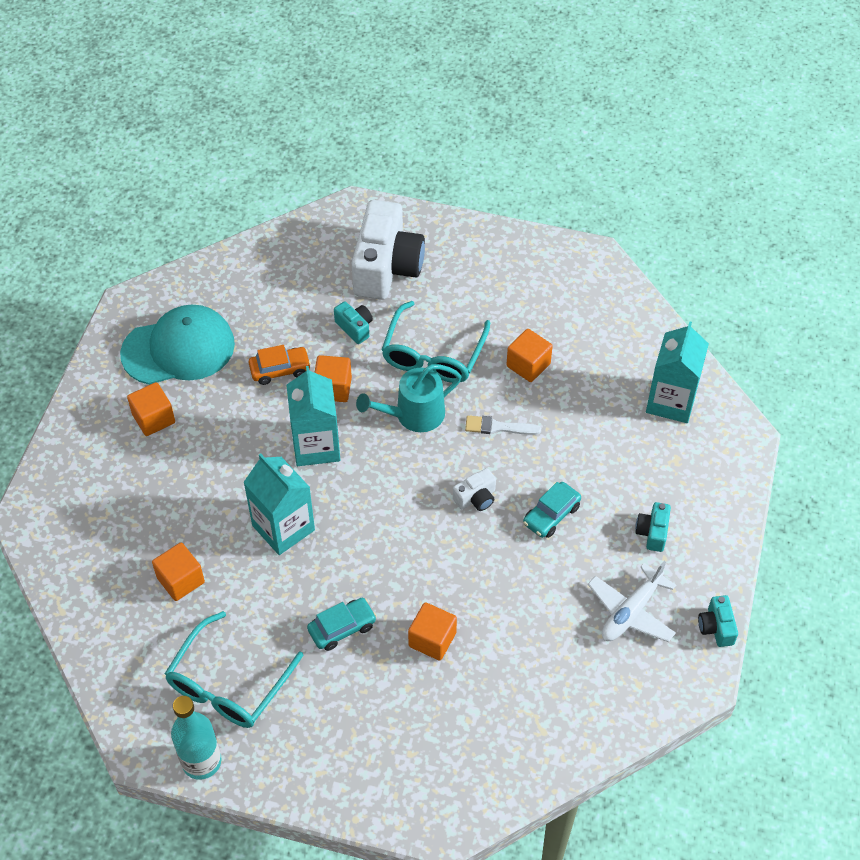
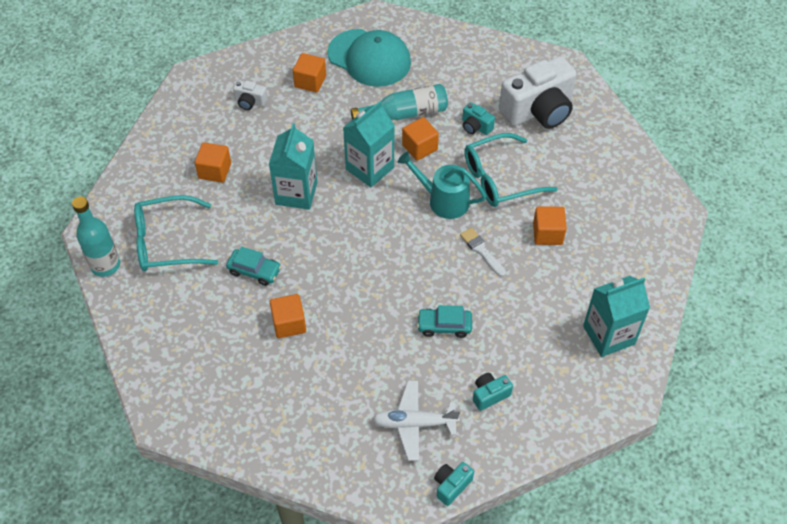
camera: 50 degrees right, 0 degrees up
orange car [249,345,311,385] -> turquoise bottle [351,84,448,120]
turquoise camera [334,301,373,344] -> turquoise camera turned 120 degrees clockwise [462,102,495,135]
white camera [453,468,496,511] -> white camera moved to [233,80,268,110]

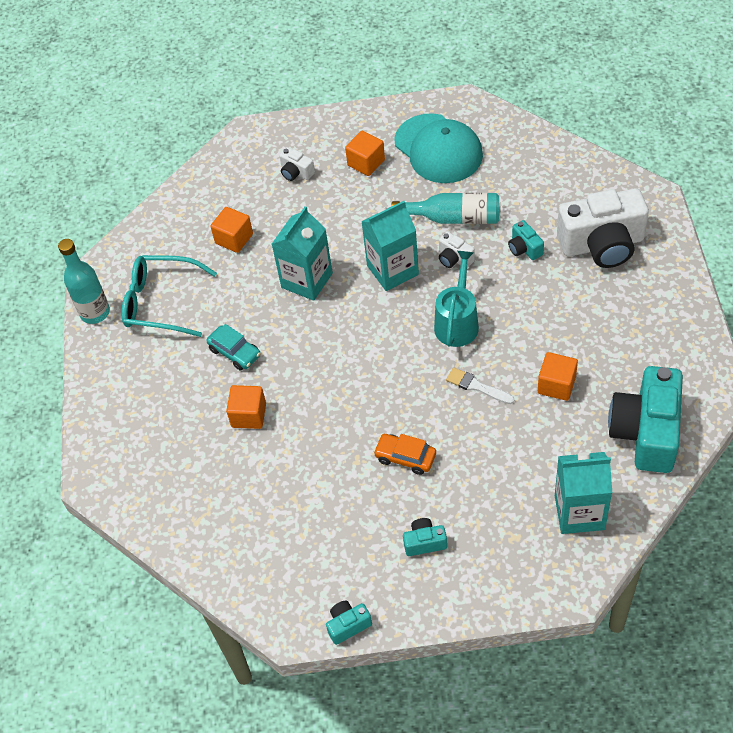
camera: 25 degrees right, 0 degrees up
white plane [373,381,460,461] -> none
turquoise watering can [398,151,486,219] -> turquoise watering can turned 60 degrees clockwise [434,251,479,347]
orange cube [402,117,439,161] -> white camera [439,232,475,268]
turquoise car [417,305,472,338] -> orange car [373,434,436,475]
white brush [460,228,506,277] -> white brush turned 45 degrees counterclockwise [446,367,514,404]
turquoise glasses [464,133,558,207] -> none
none -> turquoise camera [608,366,683,473]

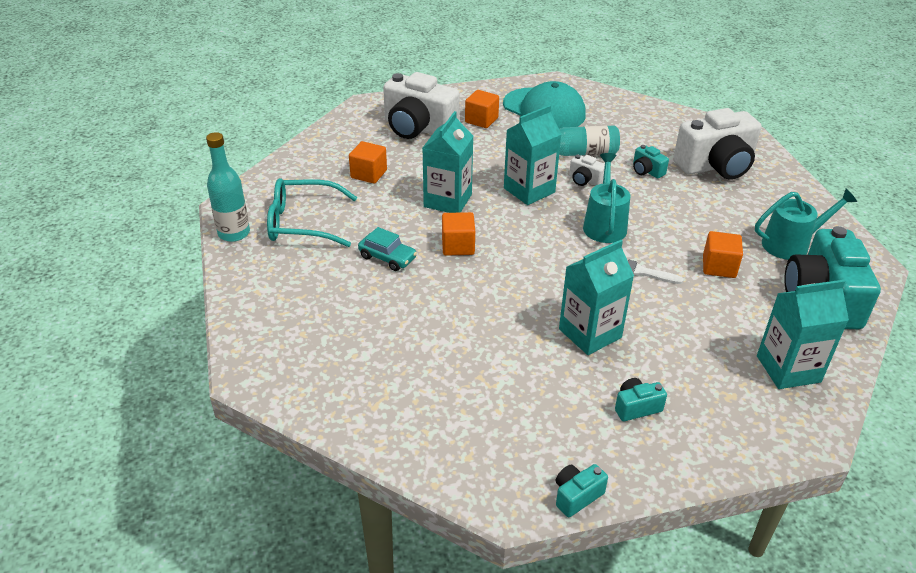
camera: 15 degrees left, 15 degrees down
orange cube [226,385,266,429] -> orange cube moved to [442,212,475,256]
white camera [279,147,315,181] -> white camera [383,72,460,139], size x2.29
orange car [373,434,436,475] -> turquoise carton [559,240,634,355]
none -> turquoise watering can [755,189,857,260]

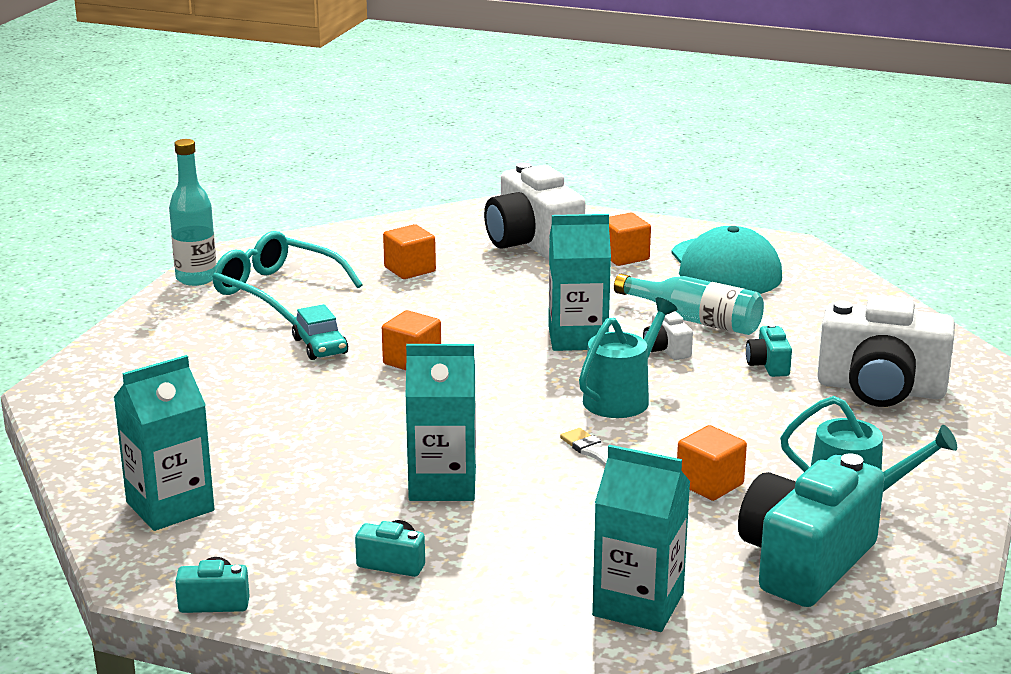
camera: 35 degrees right, 15 degrees down
turquoise carton [423,111,473,213] -> turquoise carton moved to [114,355,214,531]

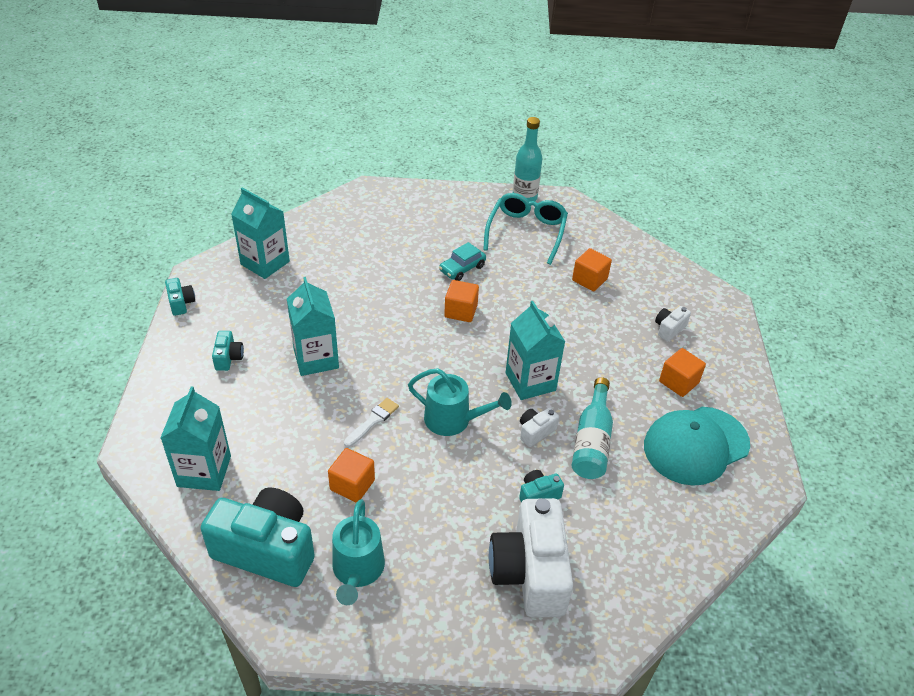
camera: 70 degrees right, 20 degrees up
white camera [484,163,585,260] -> white camera [655,306,691,341], size x0.44

